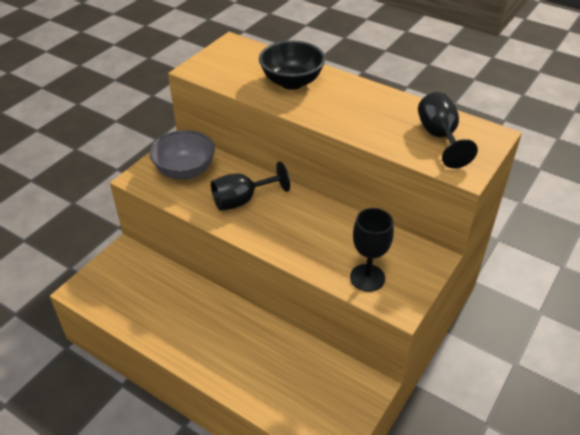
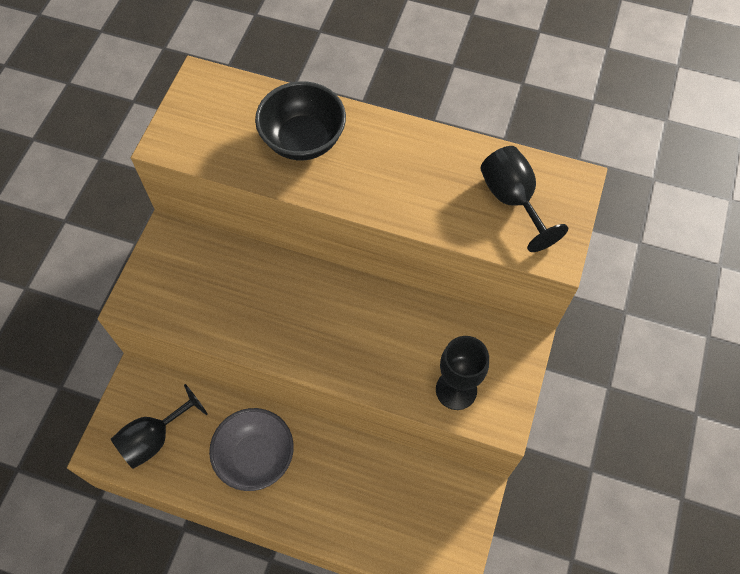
camera: 15 degrees left, 20 degrees up
grey bowl [149,130,215,180] -> grey bowl moved to [209,408,294,491]
black goblet [211,161,290,211] -> black goblet moved to [111,384,207,469]

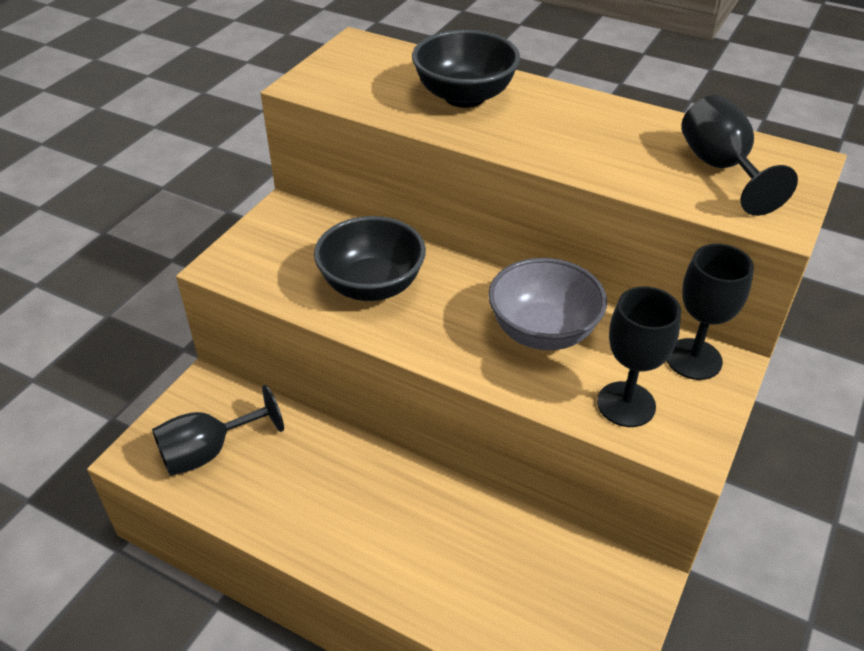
camera: 10 degrees right, 20 degrees down
grey bowl [209,408,294,491] -> grey bowl moved to [488,258,607,350]
none -> black bowl [314,216,426,301]
none -> black goblet [667,244,754,380]

